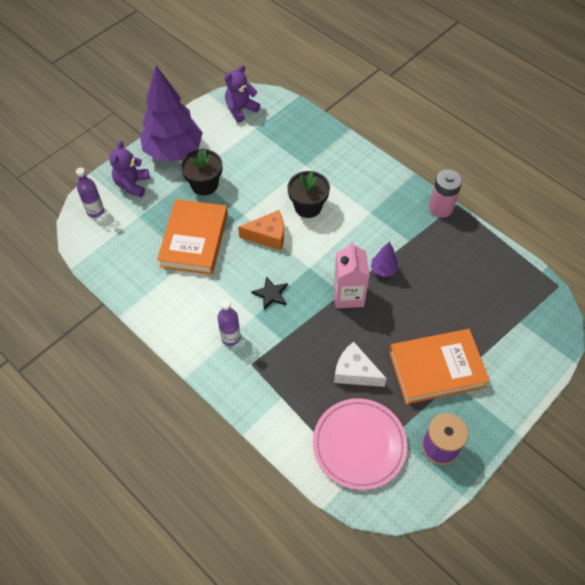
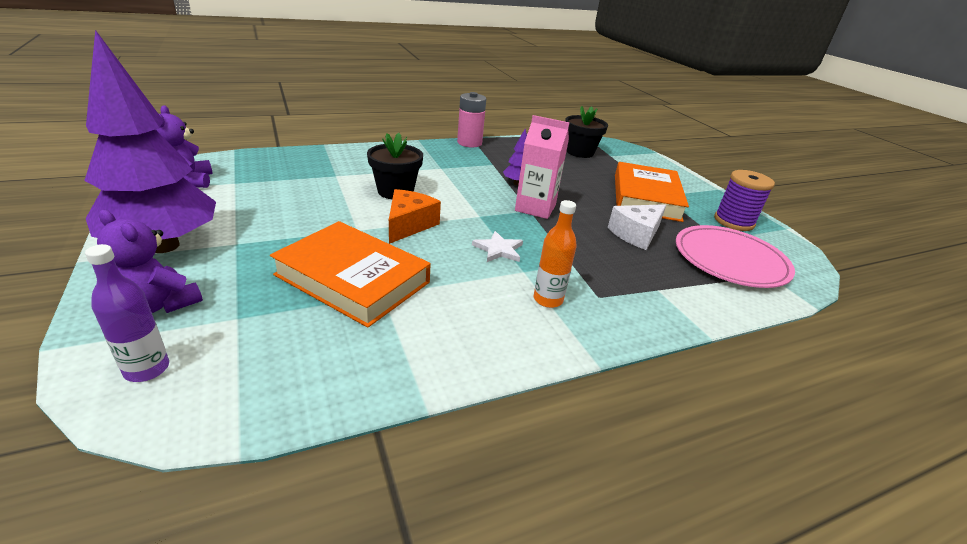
camera: 70 degrees left, 25 degrees down
black flower pot [181,149,222,196] -> black flower pot moved to [565,106,608,158]
purple bottle [217,300,241,346] -> orange bottle [534,200,577,308]
black star [251,276,288,310] -> white star [472,231,523,262]

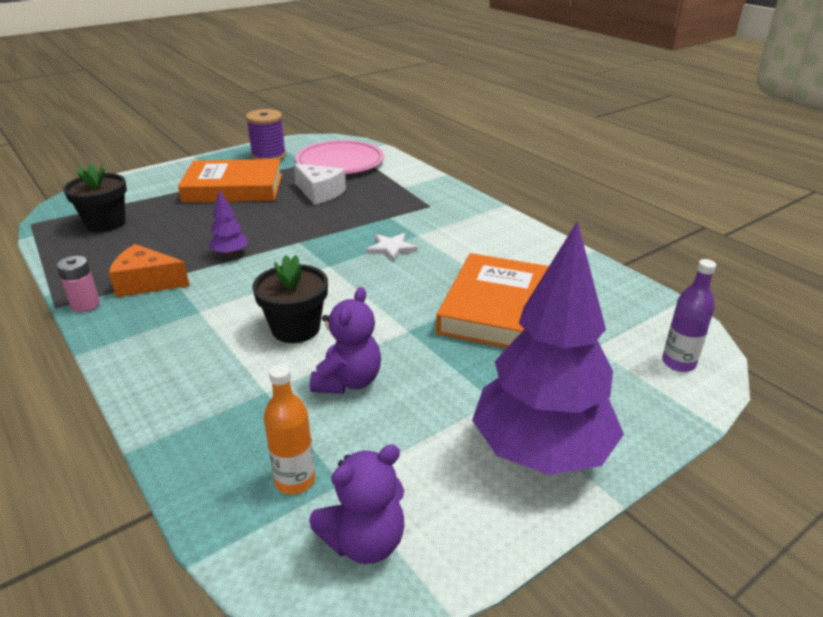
camera: 100 degrees left, 0 degrees up
purple teddy bear [97,210,203,313] -> purple teddy bear moved to [310,287,381,394]
orange cheese [389,189,441,244] -> orange cheese moved to [109,244,190,297]
pink battery [457,92,486,147] -> pink battery [57,256,100,312], size x0.66
pink carton [515,115,570,219] -> none
orange bottle [534,200,577,308] -> orange bottle moved to [264,364,315,495]

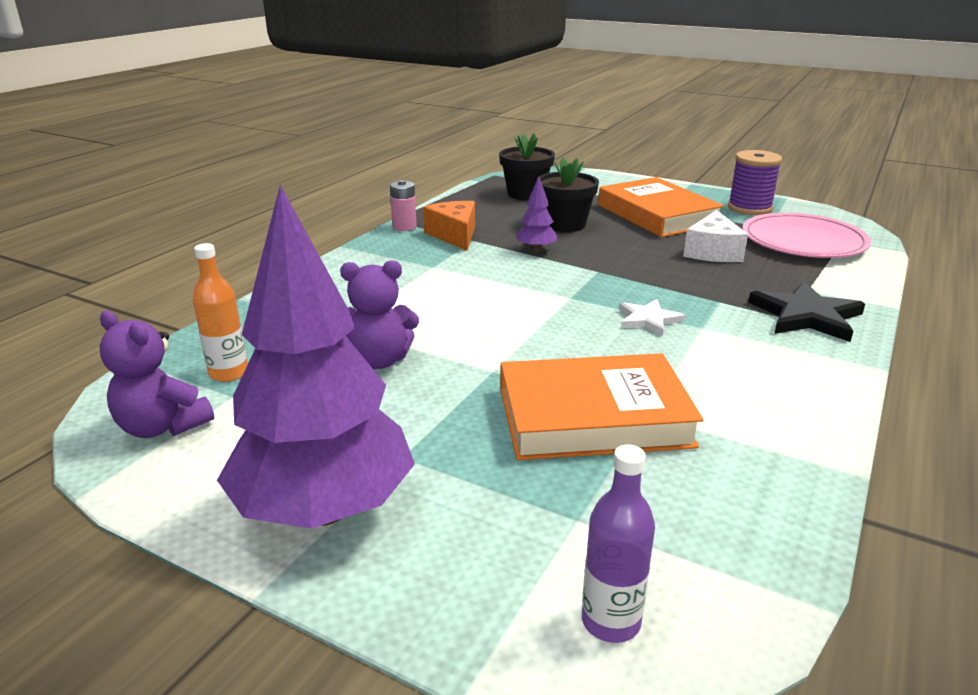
camera: 65 degrees right, 5 degrees down
black flower pot [252,255,328,343] -> black flower pot moved to [537,157,599,232]
none -> black star [748,281,865,342]

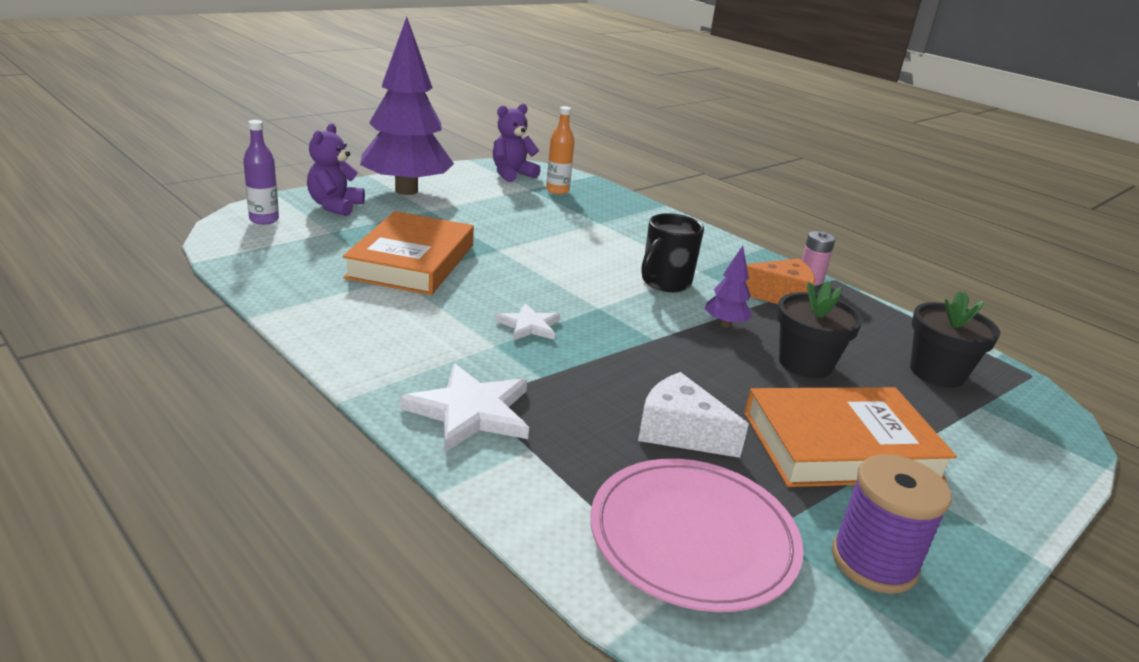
camera: 105 degrees right, 0 degrees up
purple teddy bear [340,260,419,369] -> purple teddy bear moved to [307,123,365,216]
black star [748,281,865,342] -> white star [400,364,529,452]
none -> black mug [642,213,704,292]

